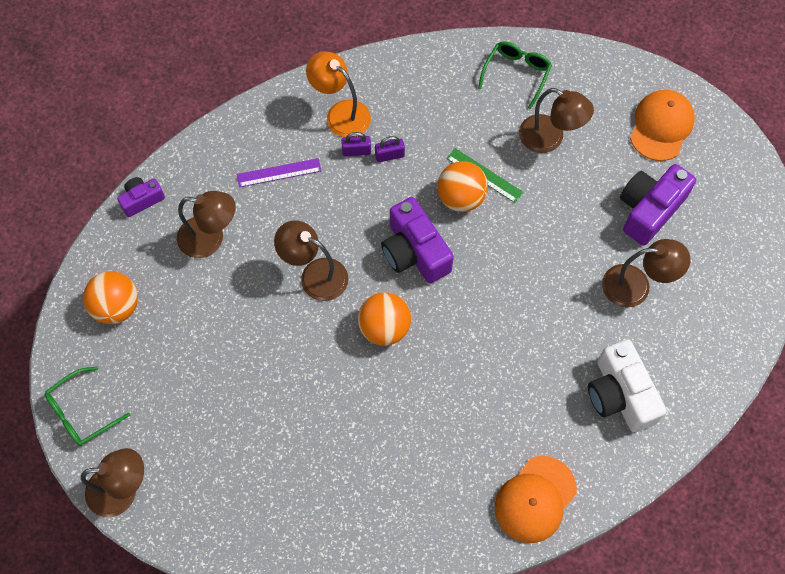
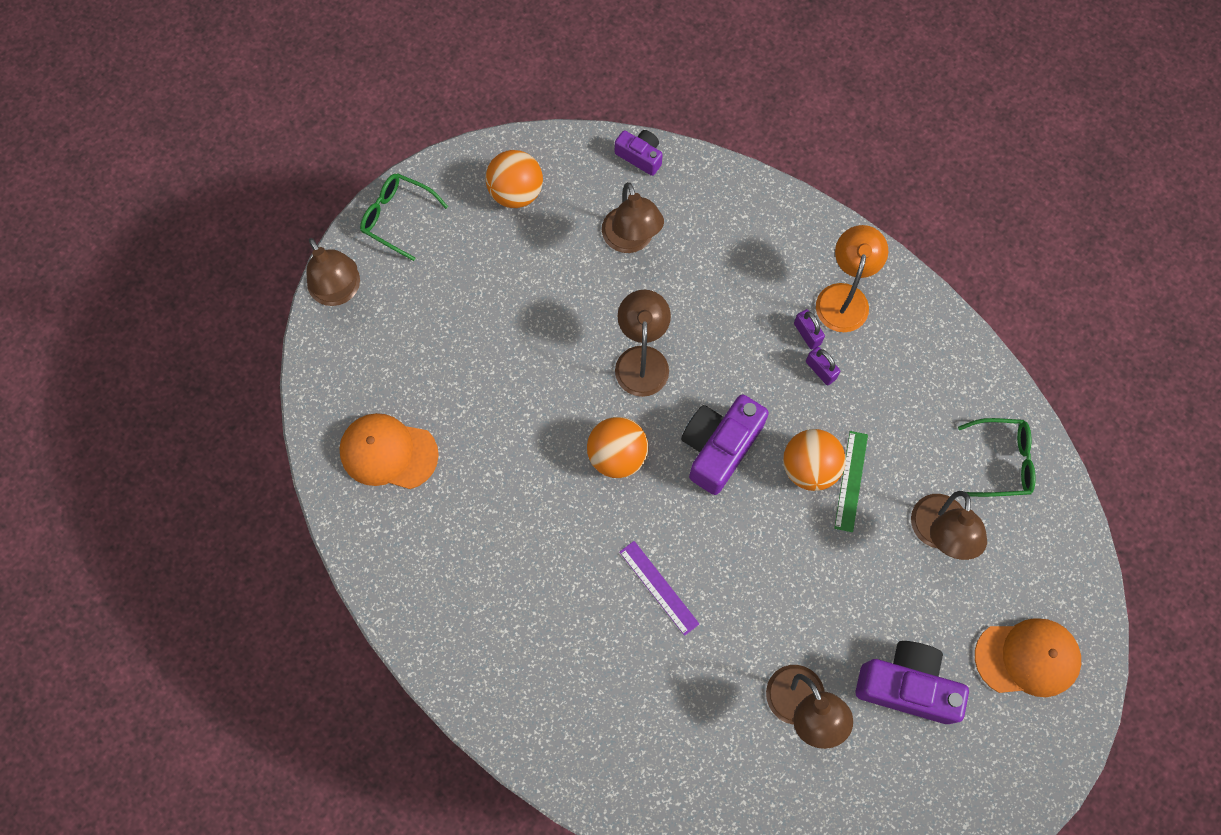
camera: 65 degrees right, 5 degrees up
purple ruler [237,158,321,187] -> purple ruler moved to [619,541,699,636]
orange cap [495,456,577,543] -> orange cap moved to [339,413,439,489]
white camera [588,339,667,432] -> none

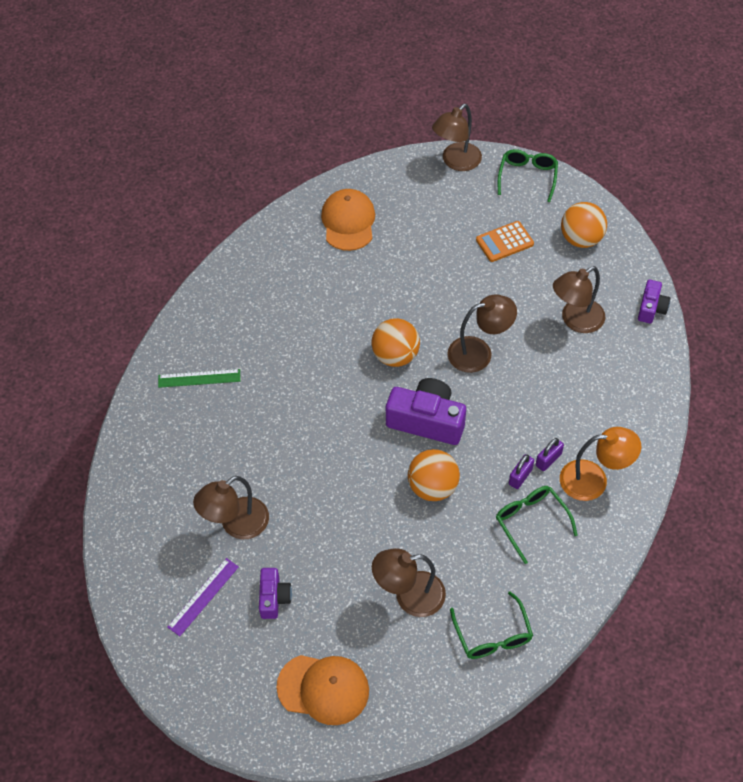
camera: 75 degrees right, 15 degrees down
purple ruler [619,541,699,636] -> purple ruler moved to [167,558,239,636]
green ruler [834,431,868,532] -> green ruler moved to [158,369,241,388]
purple camera [856,641,969,724] -> purple camera [259,568,292,619], size x0.55
orange cap [975,618,1081,697] -> orange cap turned 60 degrees counterclockwise [276,655,369,725]
none -> orange calculator [476,221,534,262]
none -> green glasses [496,486,578,564]

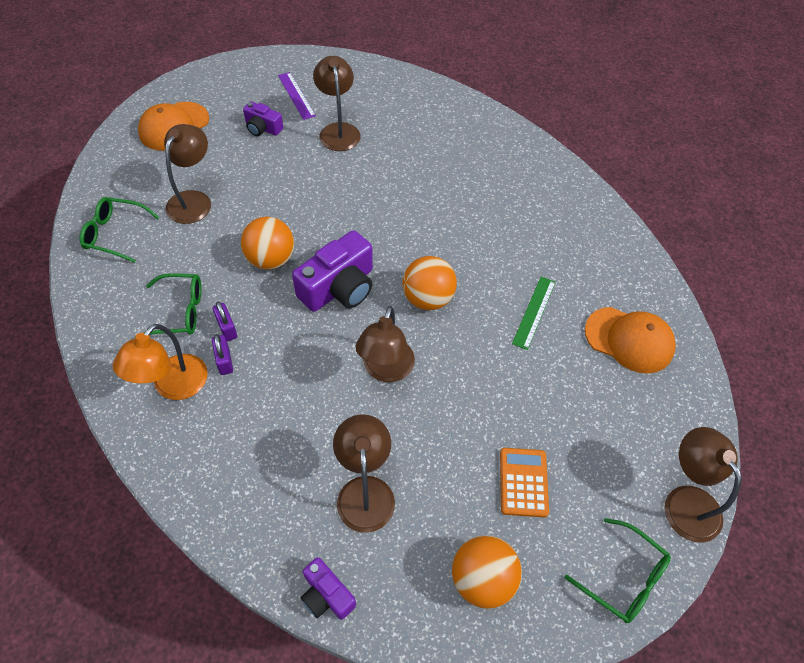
camera: 115 degrees right, 0 degrees up
green ruler [158,369,241,388] -> green ruler moved to [512,277,556,350]

